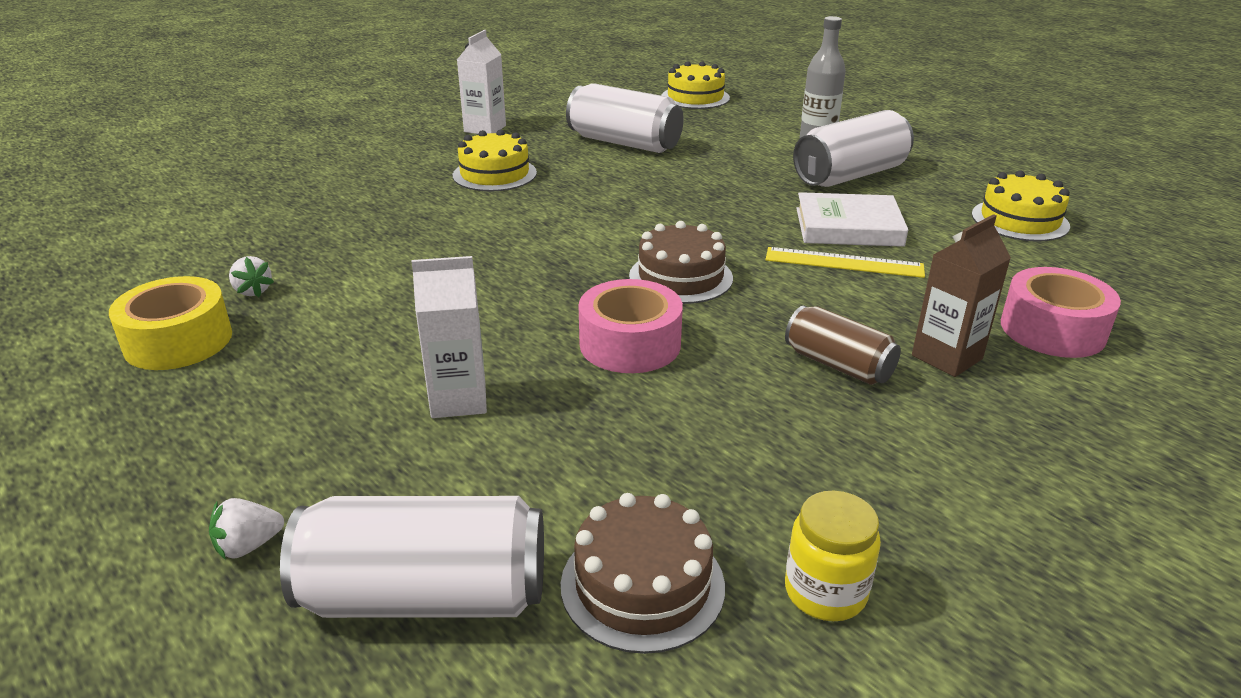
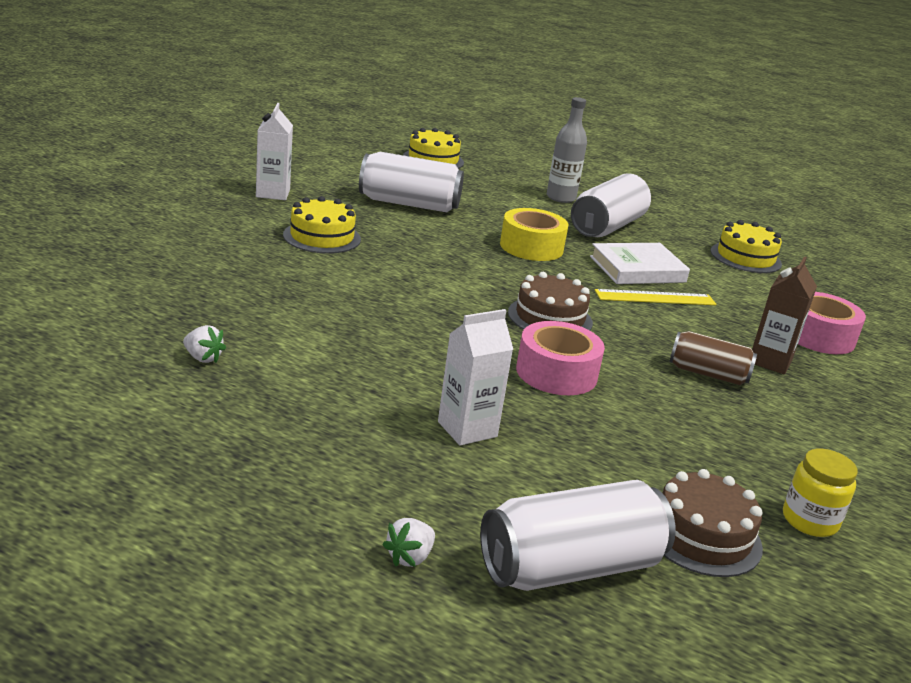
camera: 25 degrees left, 5 degrees down
yellow tape [109,276,232,370] -> yellow tape moved to [500,208,569,261]

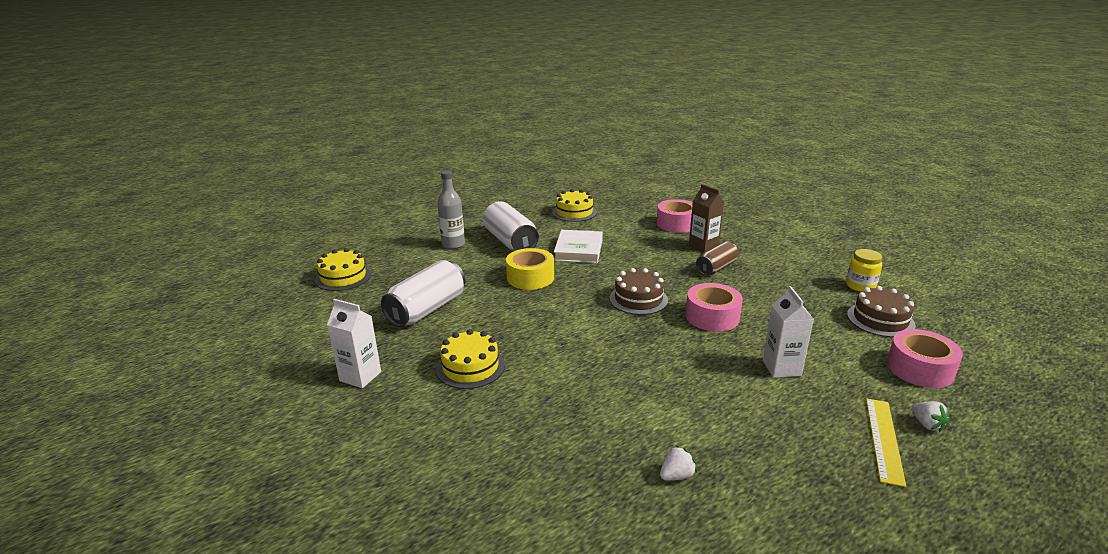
camera: 60 degrees left, 0 degrees up
white can [480,480,676,591] -> pink tape [887,329,963,388]
yellow ruler [595,289,716,305] -> yellow ruler moved to [866,399,906,487]

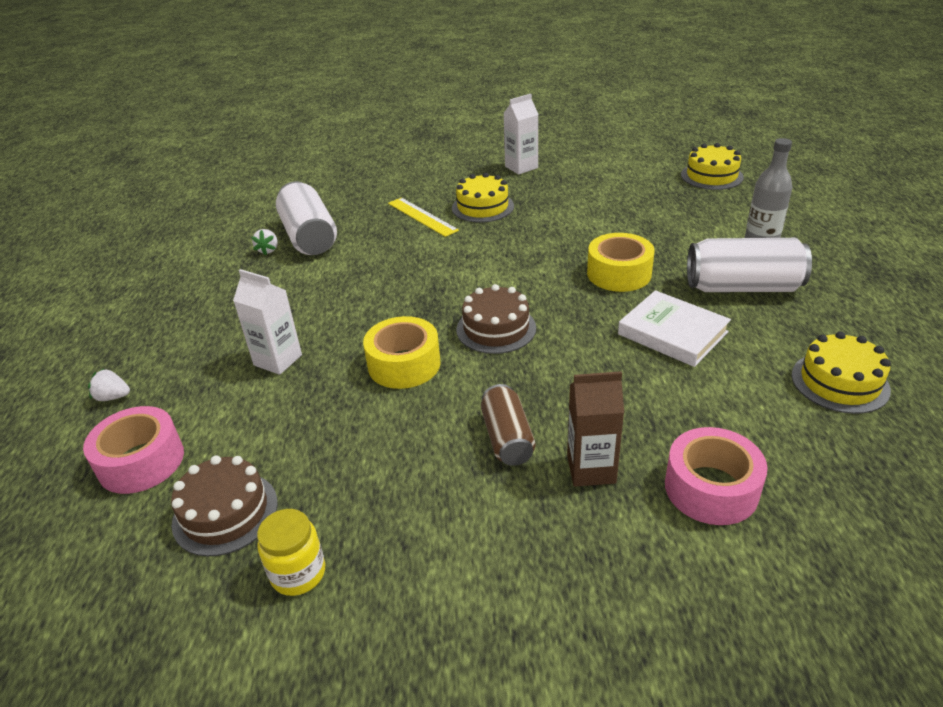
camera: 125 degrees right, 10 degrees up
white can [381,260,465,327] -> white can moved to [276,181,337,255]
pink tape [685,283,743,332] -> yellow tape [363,316,441,389]
yellow ruler [866,399,906,487] -> yellow ruler moved to [388,197,459,237]

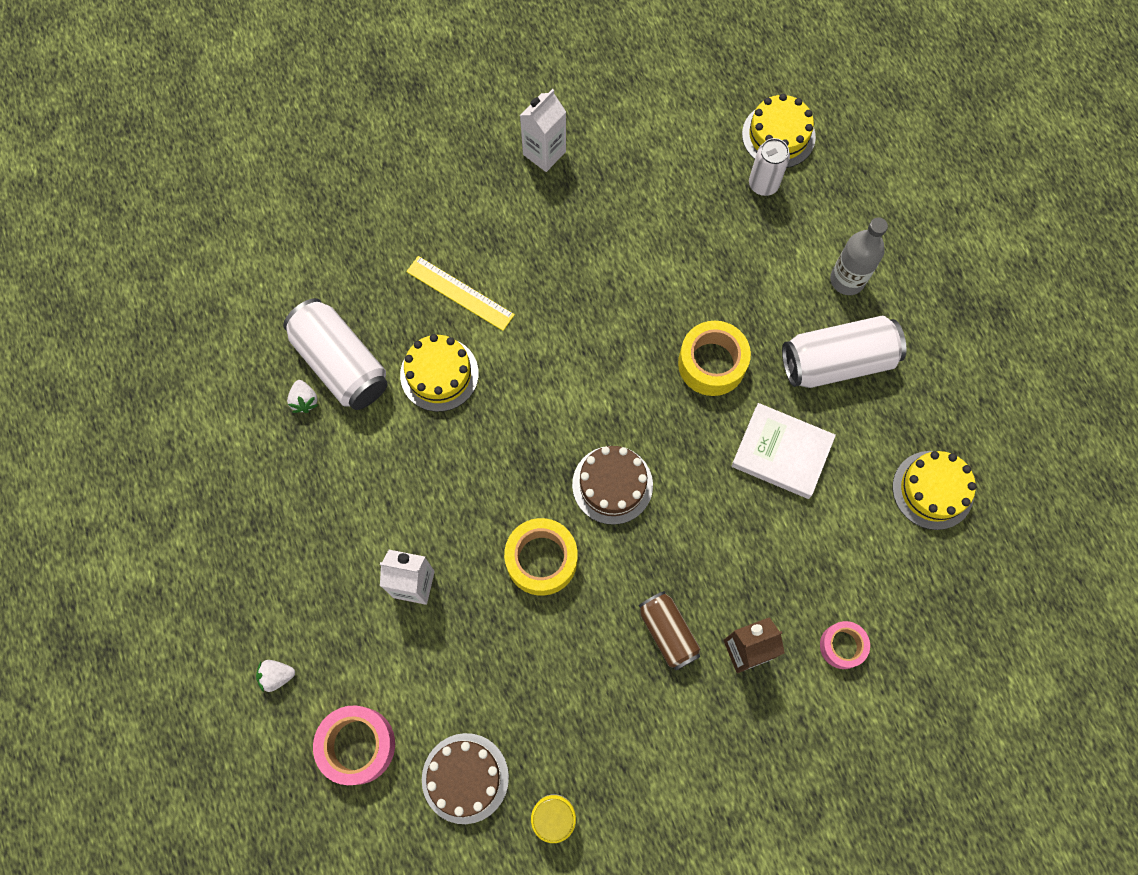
camera: 20 degrees left, 35 degrees up
yellow cake [452,173,514,222] -> yellow cake moved to [400,334,479,412]
pink tape [665,427,768,525] -> pink tape [820,621,870,669], size x0.62
none -> white can [749,138,790,196]

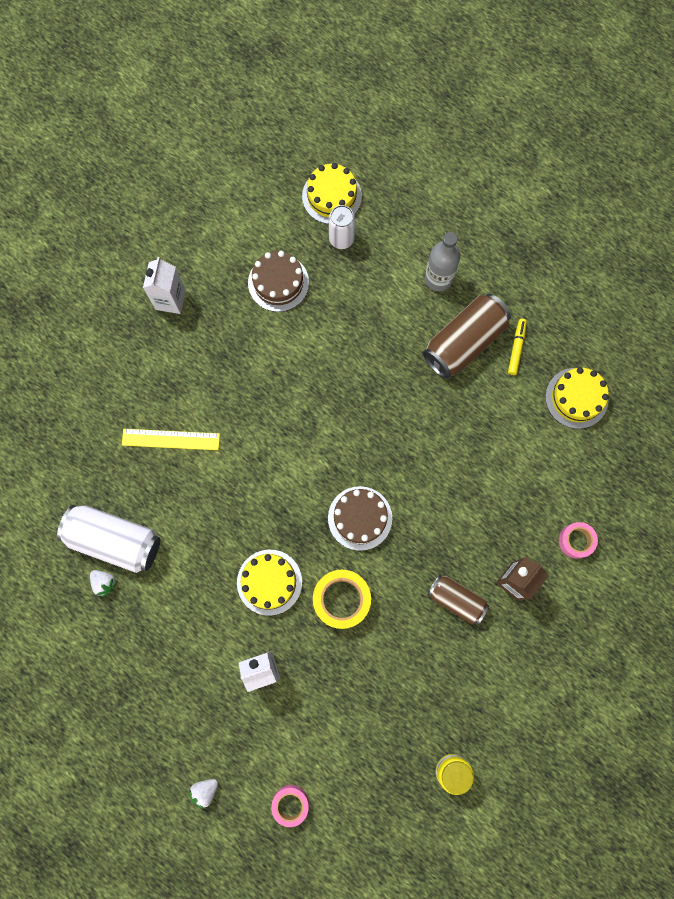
camera: 30 degrees left, 5 degrees up
pink tape [313,706,395,785] -> pink tape [271,785,309,827], size x0.62
yellow cake [400,334,479,412] -> yellow cake moved to [237,550,302,616]
brown cake [422,733,509,824] -> brown cake moved to [248,251,309,312]
yellow tape [678,321,751,396] -> none
white book [731,403,836,499] -> none
white can [782,316,906,388] -> brown can [423,294,511,379]
none -> yellow marker [508,319,527,375]

